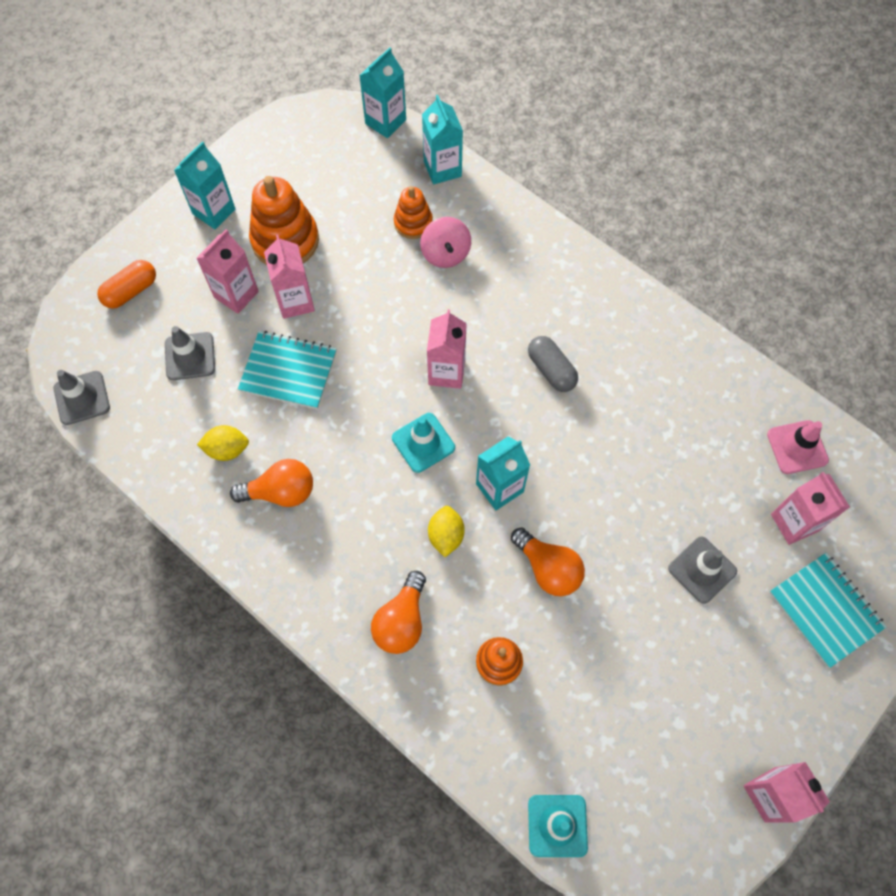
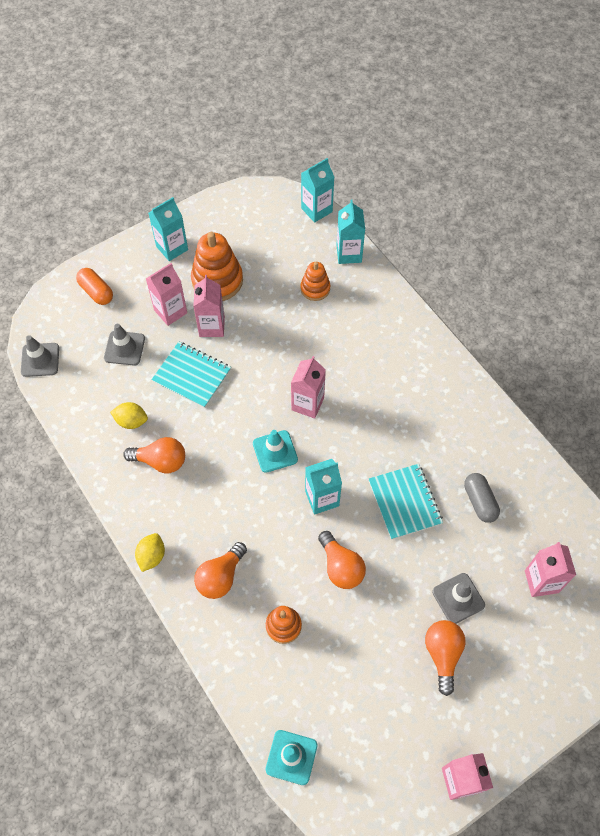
camera: 15 degrees right, 5 degrees down
orange capsule [97,260,156,309] -> orange capsule turned 75 degrees clockwise [76,268,113,305]
pink spinning top [420,217,471,268] -> none
yellow lemon [428,506,465,557] -> yellow lemon moved to [135,533,165,572]
grey capsule [528,336,578,392] -> grey capsule moved to [464,473,500,523]
pink traffic cone [767,420,829,474] -> none
turquoise notebook [769,553,887,668] -> turquoise notebook moved to [368,464,443,540]
none -> orange light bulb [425,620,466,696]

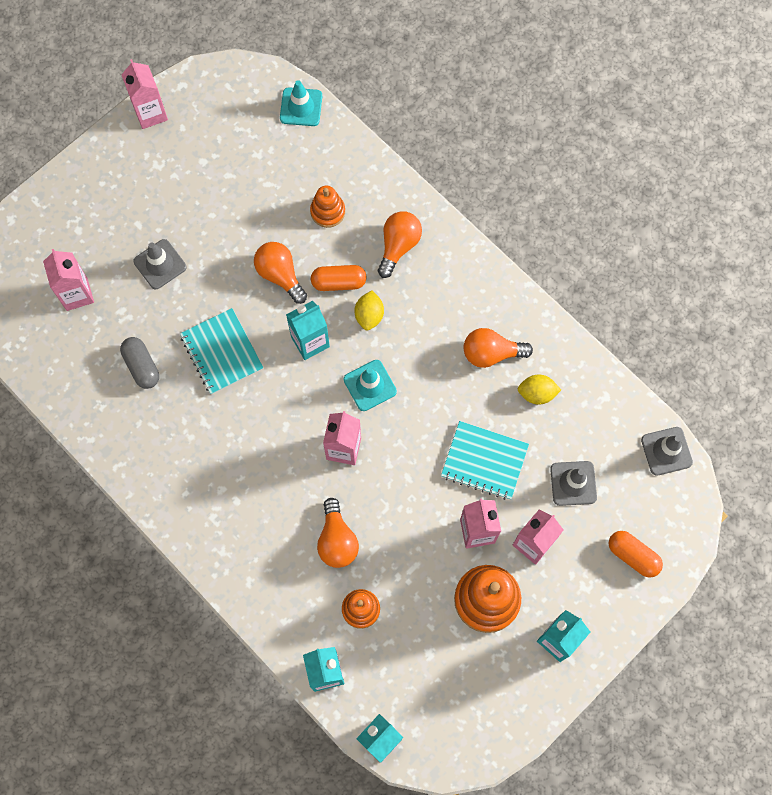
camera: 170 degrees right, 10 degrees up
yellow lemon [135,533,165,572] -> yellow lemon moved to [354,290,384,331]
orange light bulb [425,620,466,696] -> orange light bulb moved to [317,498,359,568]
none -> orange capsule [311,265,367,291]

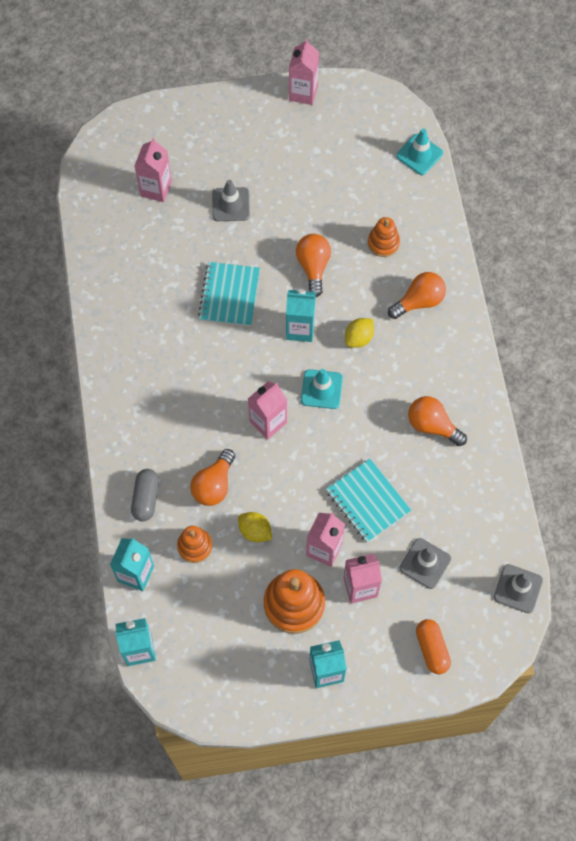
camera: 35 degrees right, 5 degrees down
grey capsule [120,337,159,389] -> grey capsule moved to [131,469,159,521]
orange capsule [311,265,367,291] -> none
yellow lemon [518,374,561,405] -> yellow lemon moved to [238,512,272,542]

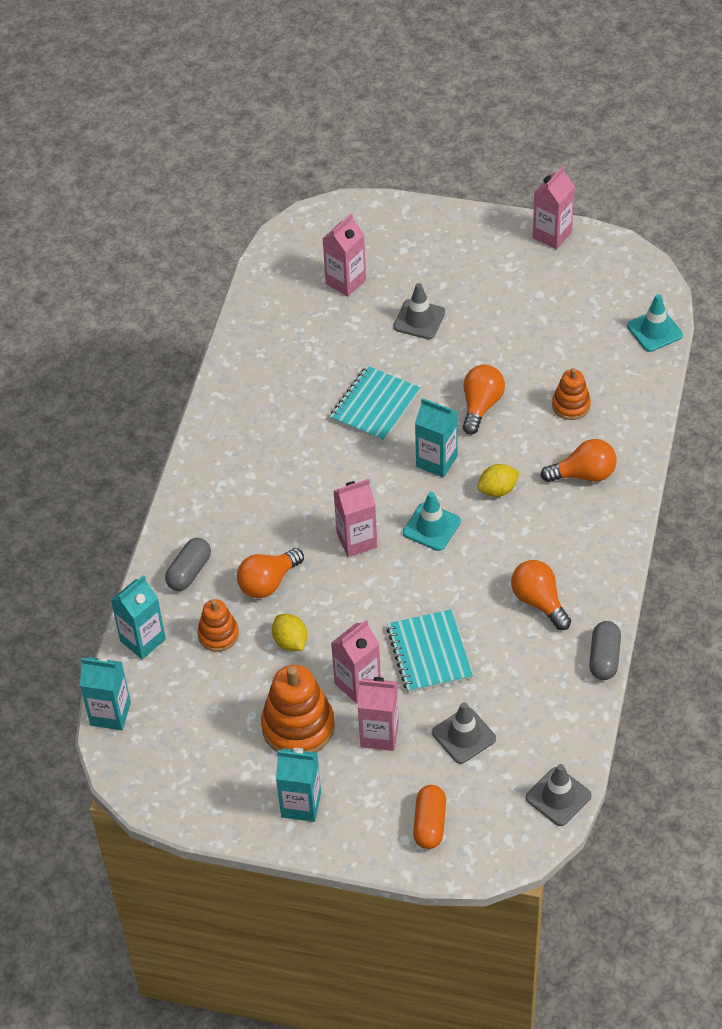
camera: 25 degrees right, 15 degrees down
none -> grey capsule [589,621,621,680]

